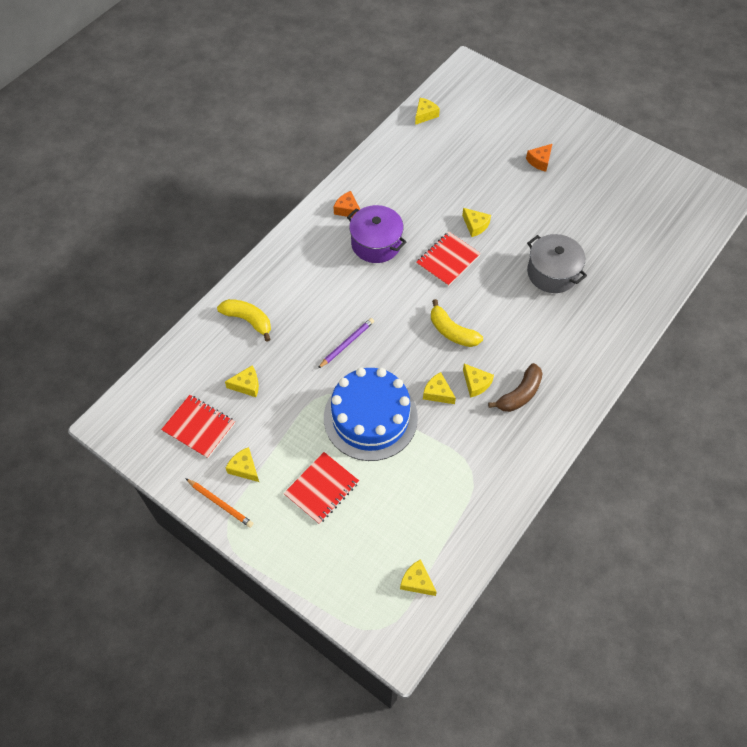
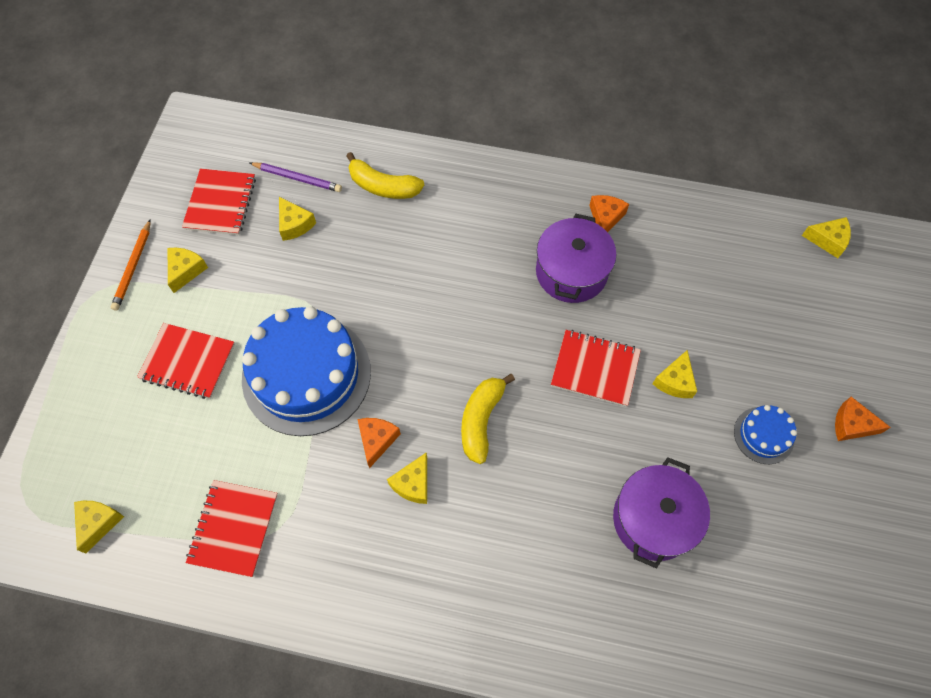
camera: 65 degrees right, 5 degrees up
yellow banana [217,299,271,342] -> yellow banana turned 105 degrees clockwise [346,152,424,199]
purple pencil [318,318,374,368] -> purple pencil moved to [250,162,342,192]
yellow cheese [423,372,456,404] -> orange cheese [357,418,401,468]
brown banana [488,363,543,412] -> none
grey pot [527,234,587,293] -> purple pot [613,457,710,568]
none -> red notebook [186,480,278,577]
none -> blue cake [734,405,797,464]

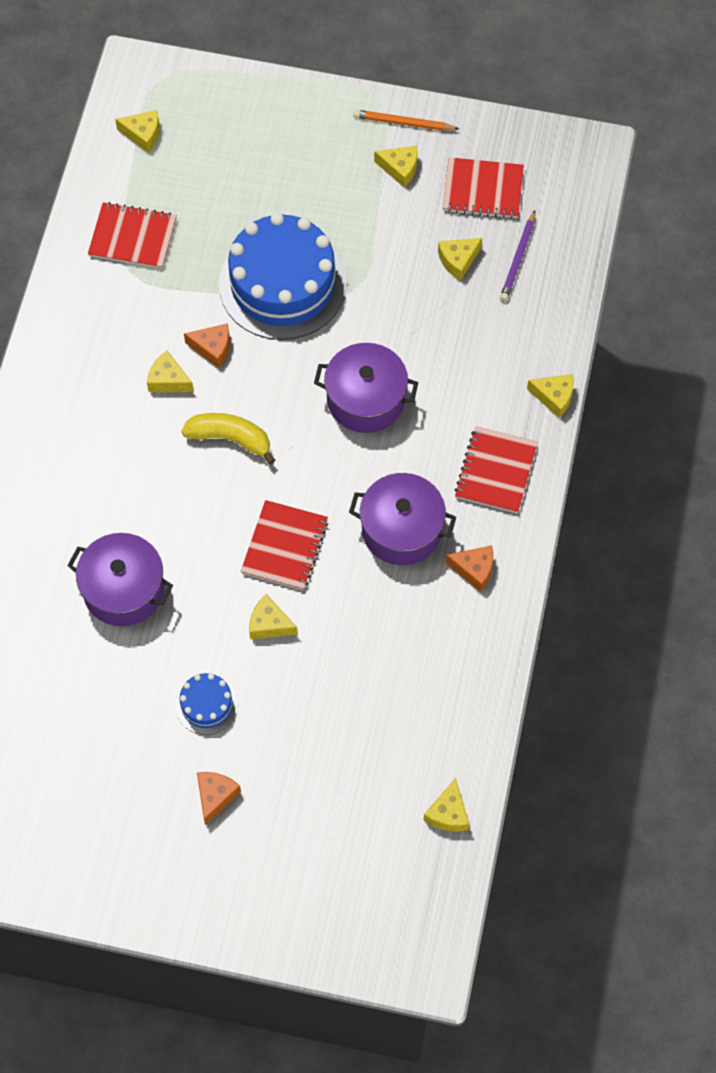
camera: 90 degrees right, 0 degrees up
red notebook [137,323,235,399] -> red notebook moved to [455,426,538,514]
yellow banana [346,152,424,199] -> none
none -> purple pot [314,343,418,433]
none -> yellow cheese [527,374,574,418]

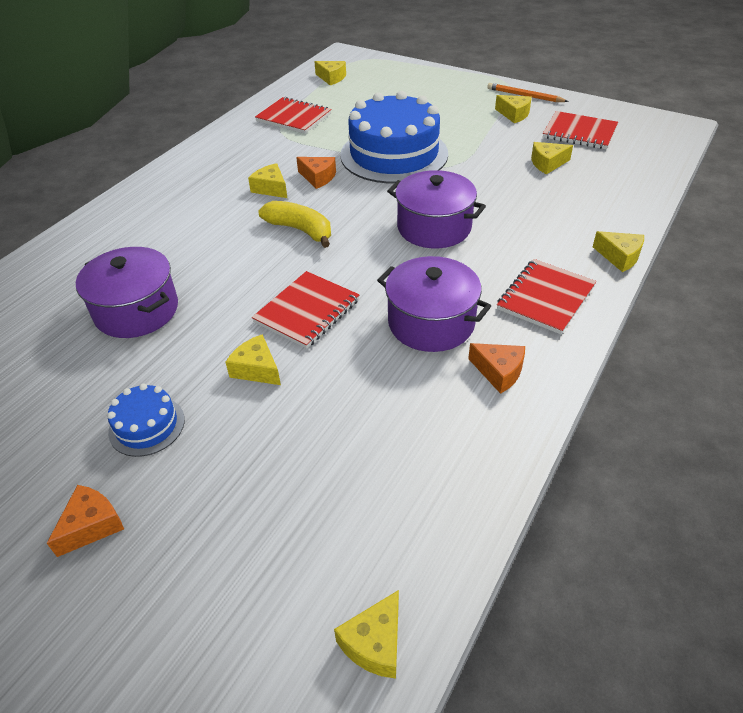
camera: 20 degrees right, 20 degrees down
purple pencil [500,210,535,302] -> none

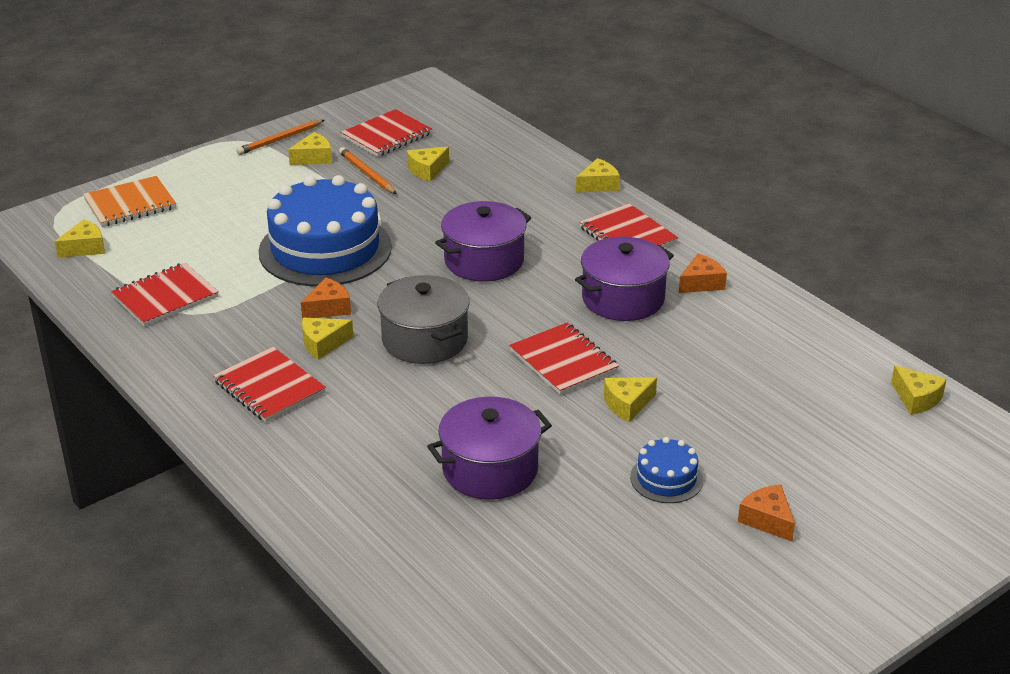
camera: 70 degrees left, 10 degrees down
yellow banana [258,201,331,248] -> grey pot [378,275,470,364]
yellow cheese [531,142,573,174] -> yellow cheese turned 45 degrees clockwise [407,147,449,182]
none -> orange notebook [83,176,176,227]
none -> red notebook [213,347,326,422]
none -> orange pencil [339,147,397,194]

